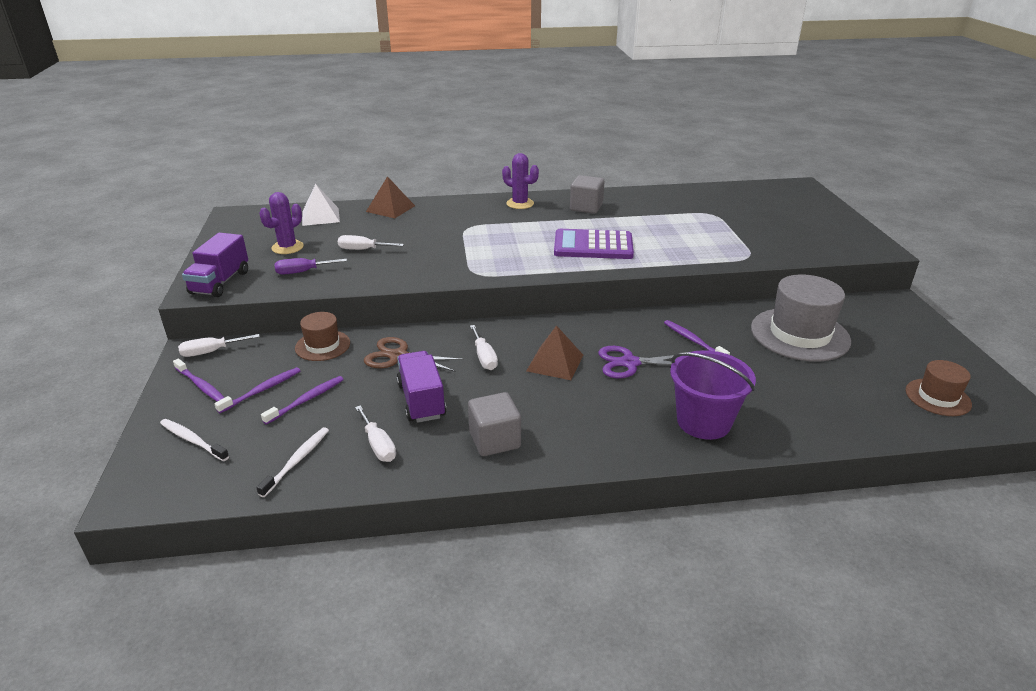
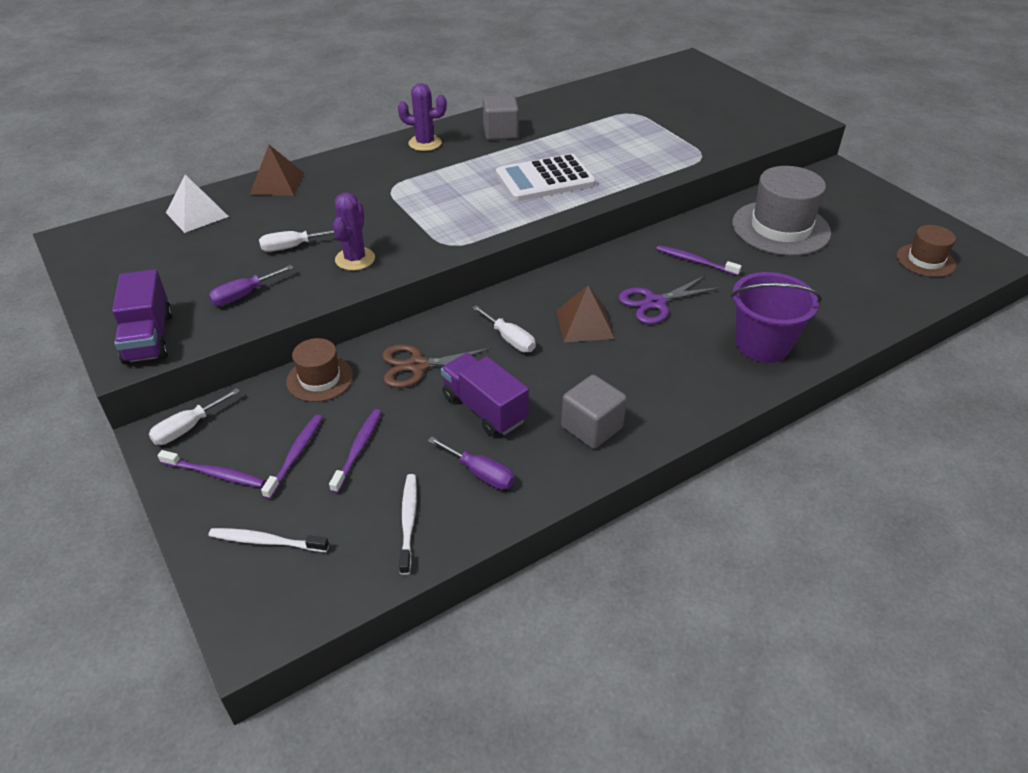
camera: 25 degrees left, 10 degrees up
purple cactus [259,192,304,254] -> purple cactus moved to [333,192,375,271]
white screwdriver [355,405,396,462] -> purple screwdriver [428,437,515,490]
purple calculator [554,229,634,259] -> white calculator [496,154,596,201]

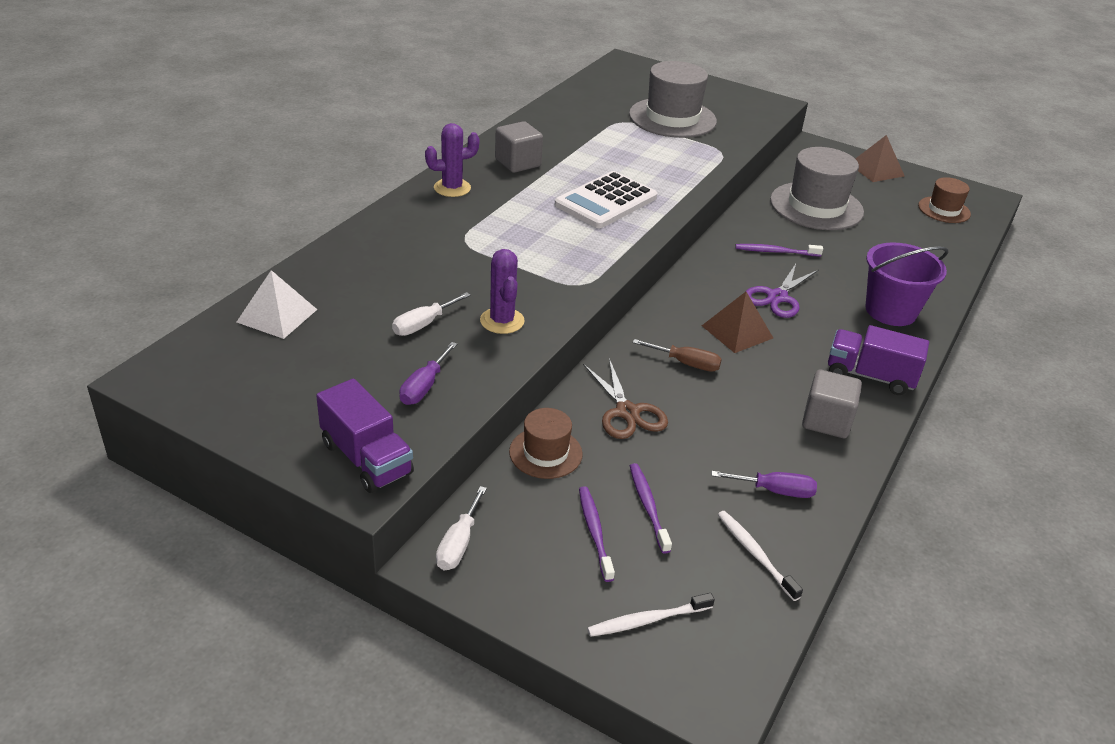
camera: 30 degrees left, 5 degrees down
purple toothbrush [158,450,265,488] -> none
brown pyramid [250,145,304,196] -> brown pyramid moved to [855,135,904,182]
brown scissors [382,344,492,388] -> brown scissors turned 75 degrees counterclockwise [583,358,668,439]
purple truck [441,353,529,436] -> purple truck moved to [828,325,929,395]
white screwdriver [472,305,536,352] -> brown screwdriver [633,339,722,372]
none -> grey hat [629,61,717,138]

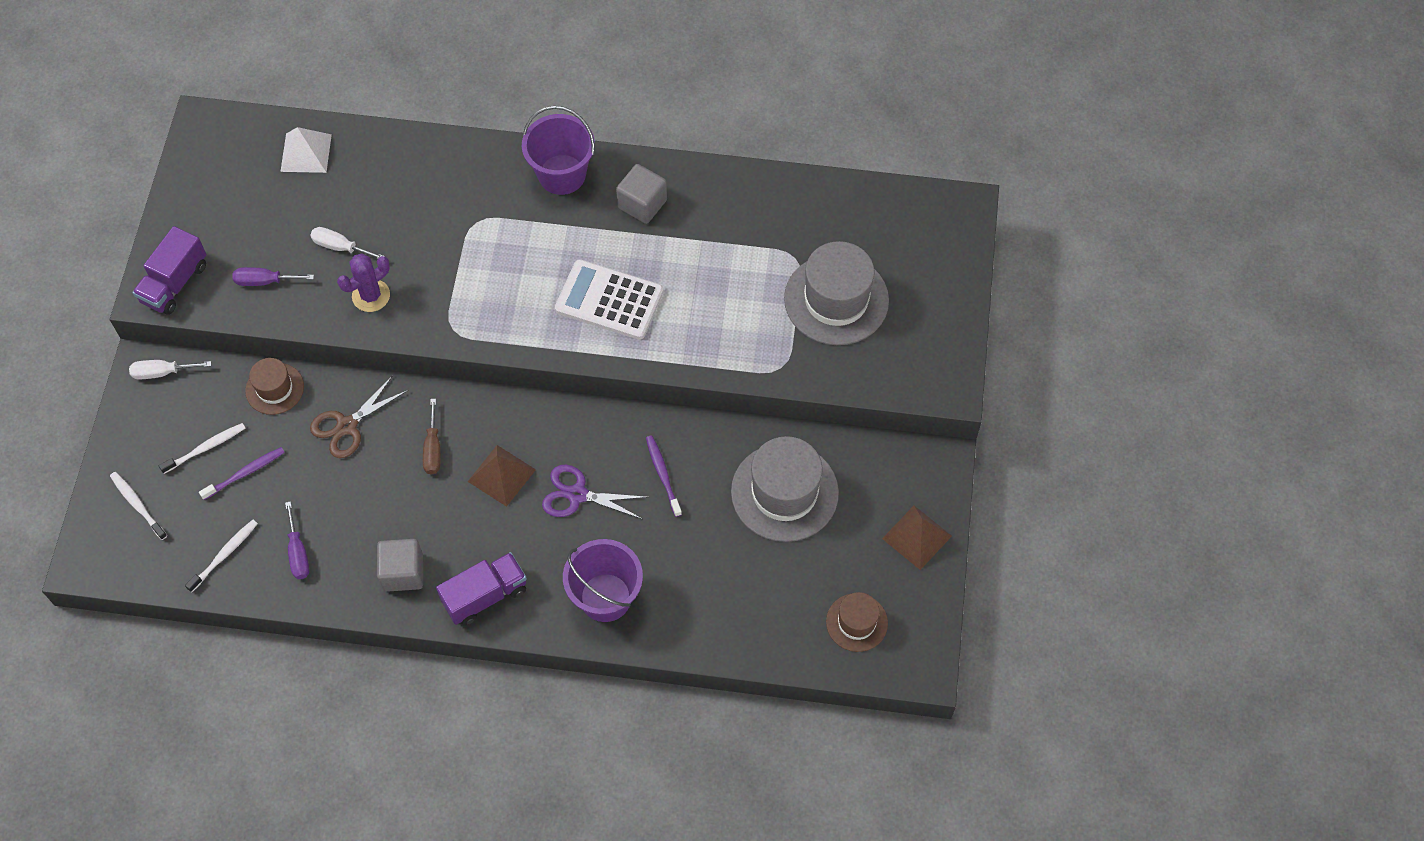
camera: 70 degrees right, 25 degrees up
purple cactus [425,123,479,197] -> purple bucket [522,106,595,195]
purple toothbrush [579,486,615,582] -> white toothbrush [159,423,245,474]
purple truck [828,325,929,395] -> purple truck turned 60 degrees clockwise [436,552,527,626]

